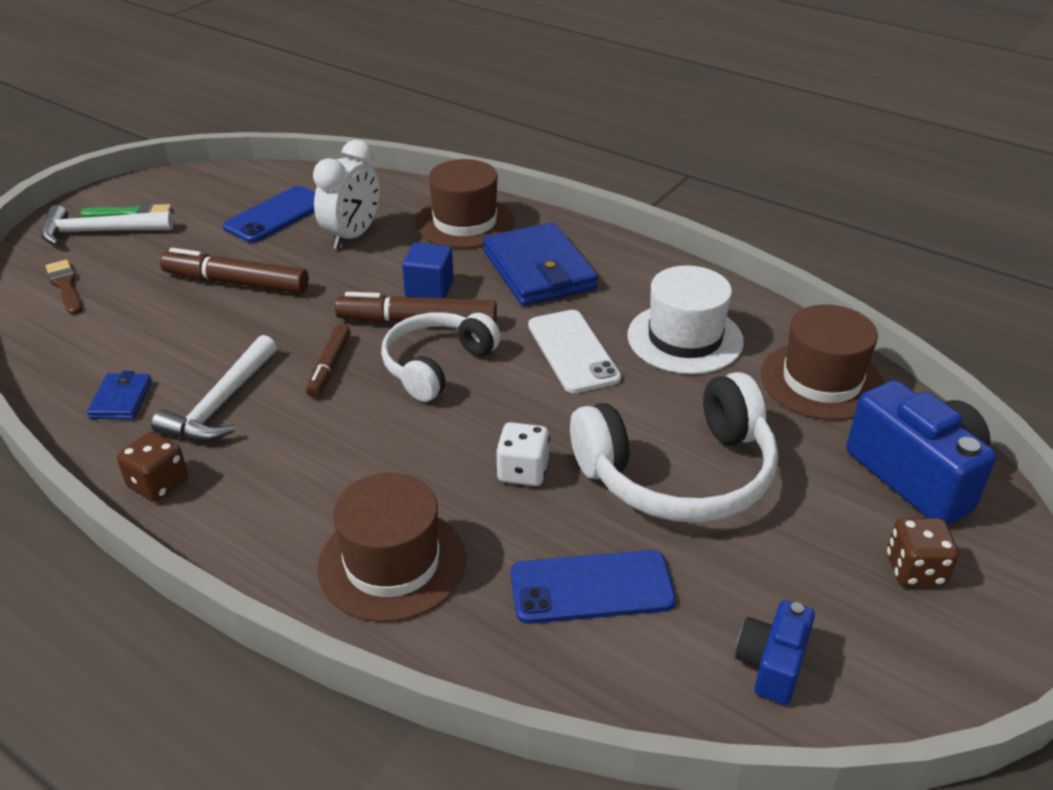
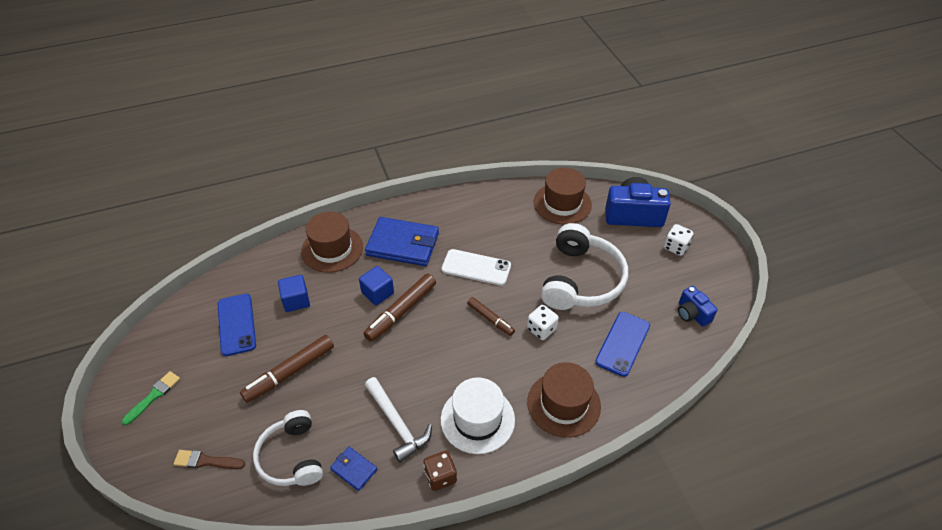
camera: 55 degrees left, 10 degrees up
white hammer [41,205,173,246] -> none
brown marker [306,324,351,398] -> brown marker moved to [467,297,515,336]
white clock [313,140,380,249] -> blue cube [278,275,310,312]
white headphones [381,312,501,402] -> white headphones moved to [253,410,323,486]
white hat [627,265,744,374] -> white hat moved to [441,377,515,454]
brown dice [887,518,959,586] -> white dice [664,224,694,256]

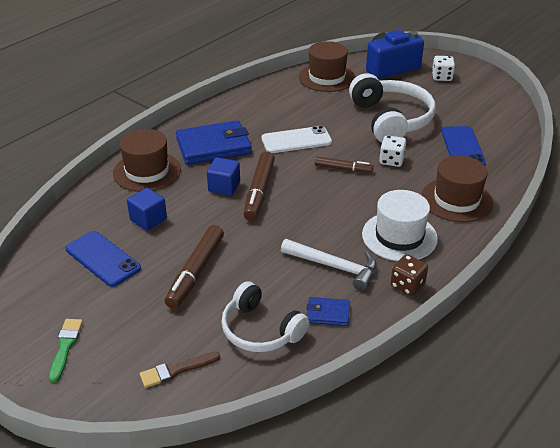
camera: 30 degrees left, 10 degrees down
blue camera [678,286,718,327] -> none

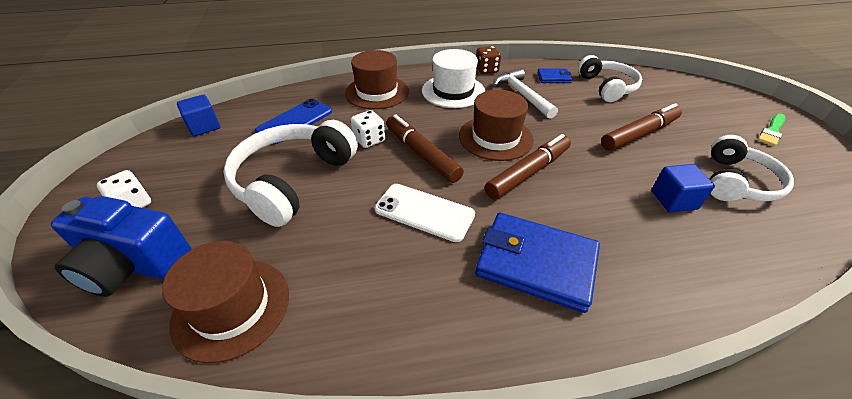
camera: 140 degrees left, 5 degrees up
blue phone [65,231,141,287] -> white headphones [710,135,794,202]
brown hat [113,129,181,192] -> brown hat moved to [459,90,534,161]
brown brush [140,352,220,388] -> none
blue cube [207,157,240,196] -> blue cube moved to [177,95,220,136]
blue wallet [307,297,350,326] -> blue wallet turned 45 degrees counterclockwise [537,68,572,83]
brown marker [315,157,373,173] -> brown marker [386,114,464,183], size x1.63

